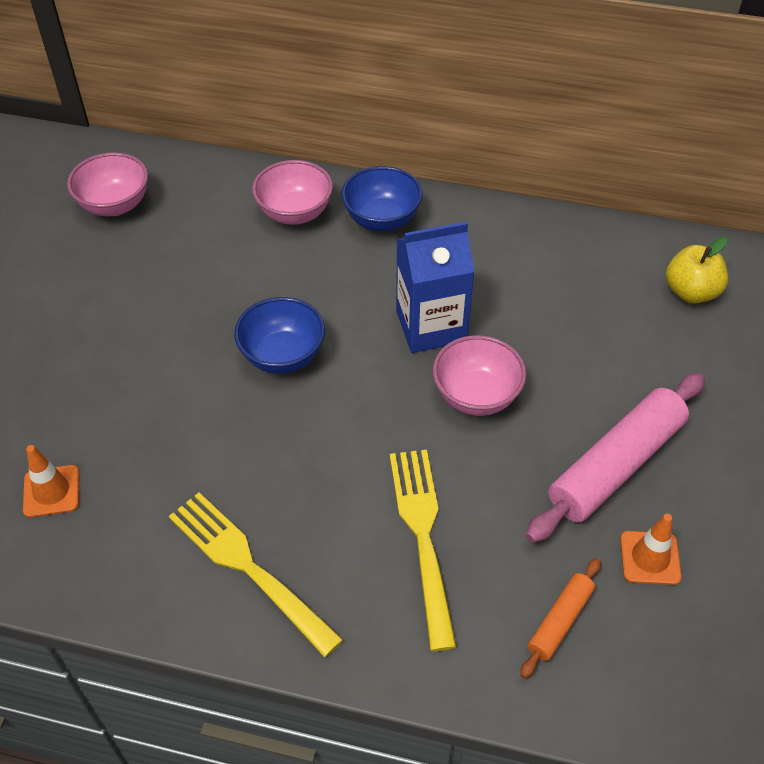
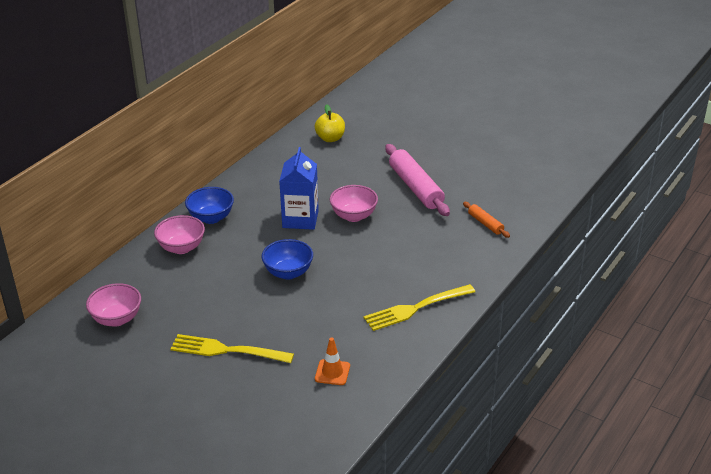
camera: 70 degrees left, 15 degrees down
yellow fork [390,450,457,651] -> yellow fork moved to [170,334,294,363]
orange traffic cone [620,514,682,585] -> none

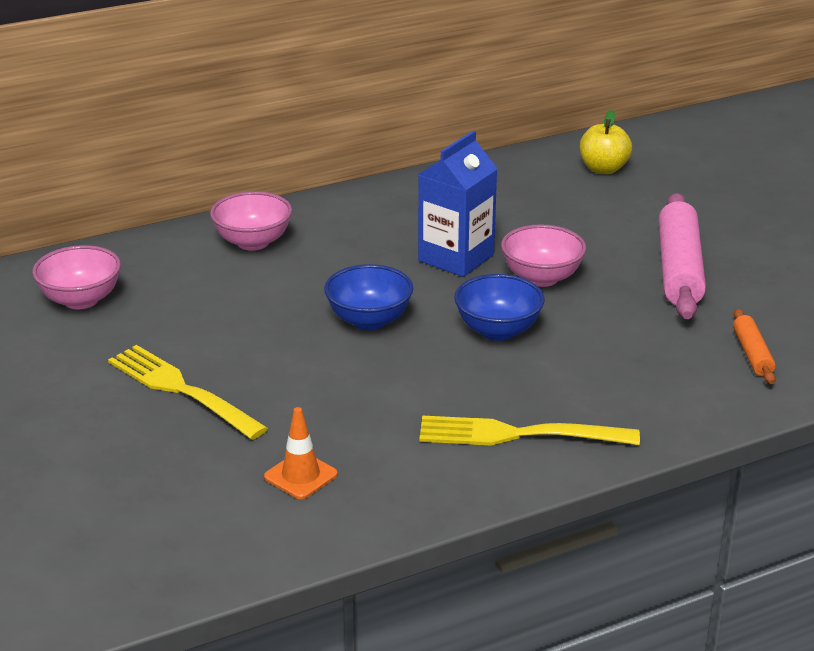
camera: 30 degrees right, 5 degrees down
blue bowl [185,187,234,224] -> blue bowl moved to [454,274,545,341]

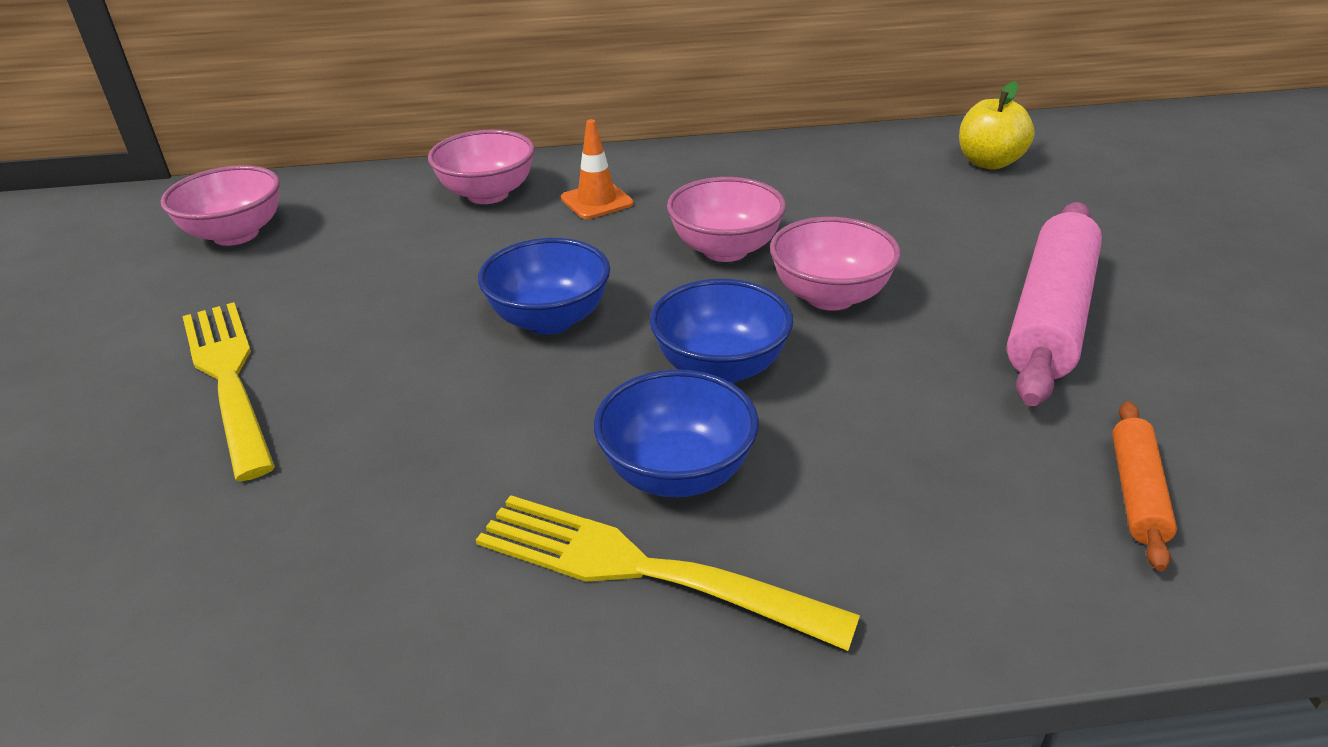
camera: 20 degrees right, 5 degrees up
orange traffic cone [264,407,338,499] -> orange traffic cone moved to [561,119,634,219]
blue carton [418,131,498,277] -> pink bowl [667,177,786,262]
none -> blue bowl [594,369,759,497]

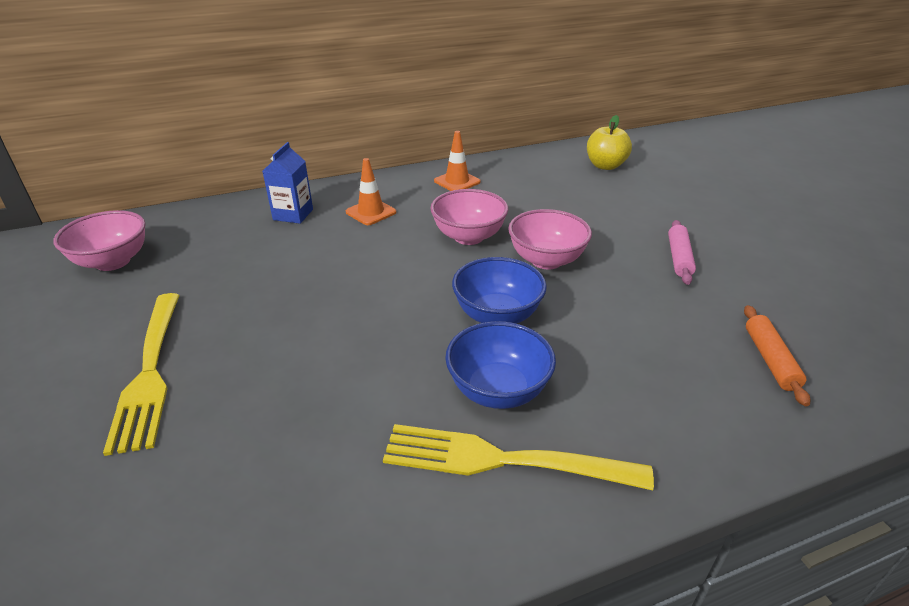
camera: 15 degrees left, 0 degrees up
yellow fork [182,302,275,481] -> yellow fork turned 150 degrees counterclockwise [103,293,180,456]
pink bowl [428,130,535,204] -> blue carton [262,142,313,224]
blue bowl [478,238,610,334] -> none
pink rolling pin [1007,202,1102,406] -> pink rolling pin [668,220,696,285], size x0.50
none -> orange traffic cone [434,131,481,191]

